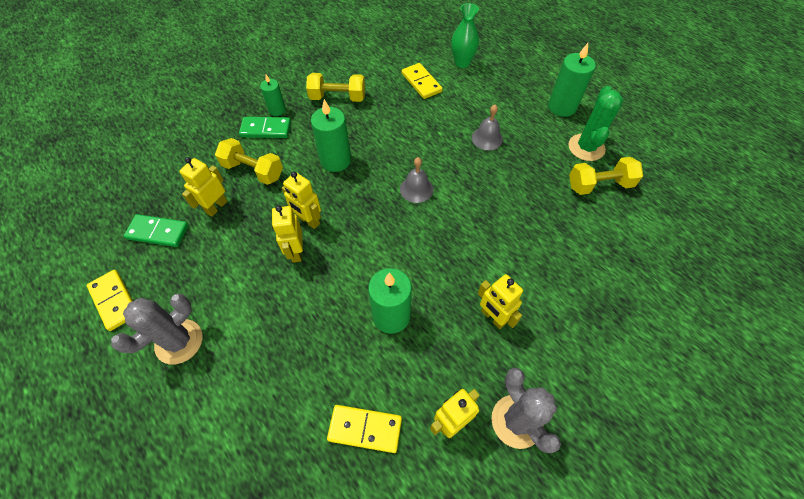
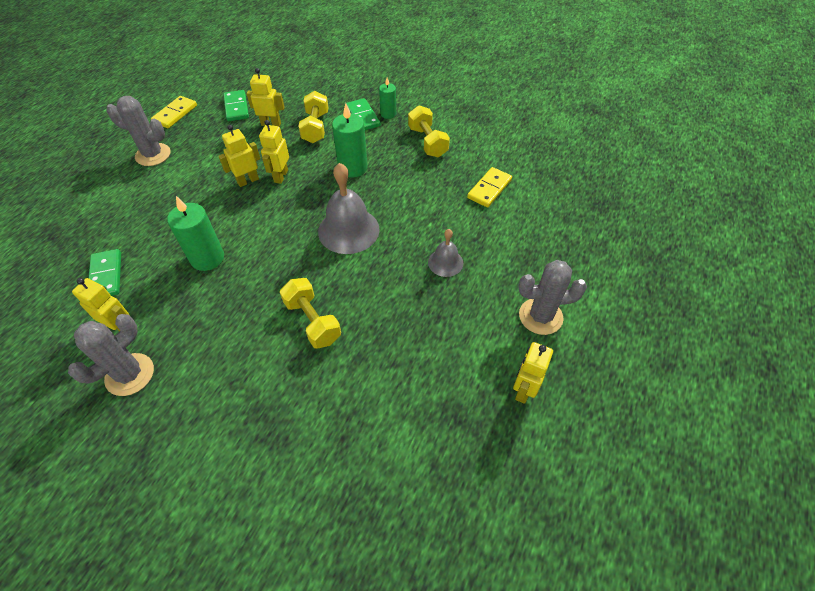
camera: 65 degrees right, 5 degrees down
yellow domino [327,405,402,453] -> green domino [89,249,121,296]
grey bell [400,157,434,203] -> grey bell [318,163,380,254], size x1.81
green vase [451,3,479,68] -> none
yellow robot [478,274,523,329] -> yellow robot moved to [513,342,553,404]
green candle [548,43,596,117] -> grey cactus [518,260,587,335]
green cactus [568,86,623,161] -> none
yellow dumbbell [569,157,643,195] -> yellow dumbbell moved to [280,278,341,349]

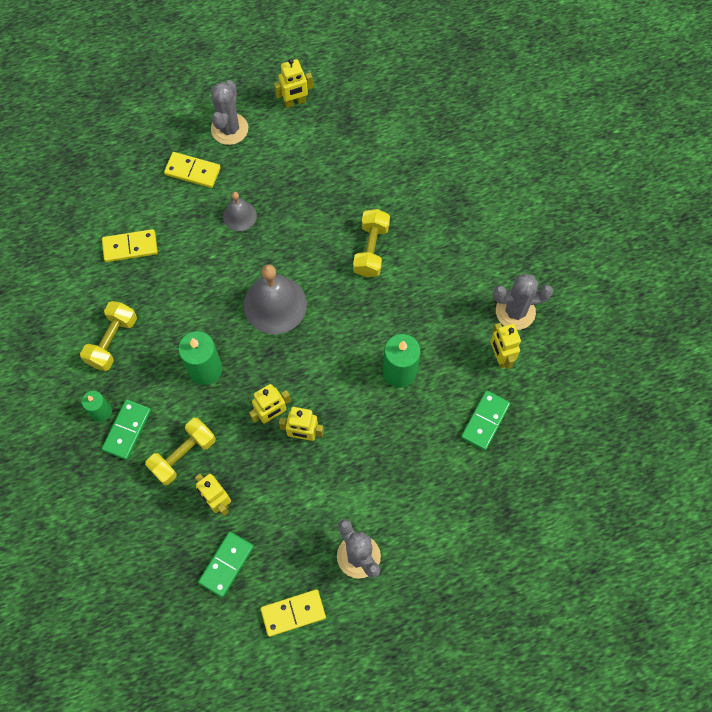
camera: 135 degrees left, 15 degrees up
grey cactus [518,260,587,335] -> grey cactus turned 60 degrees clockwise [211,80,248,145]
none -> yellow domino [164,152,221,188]

